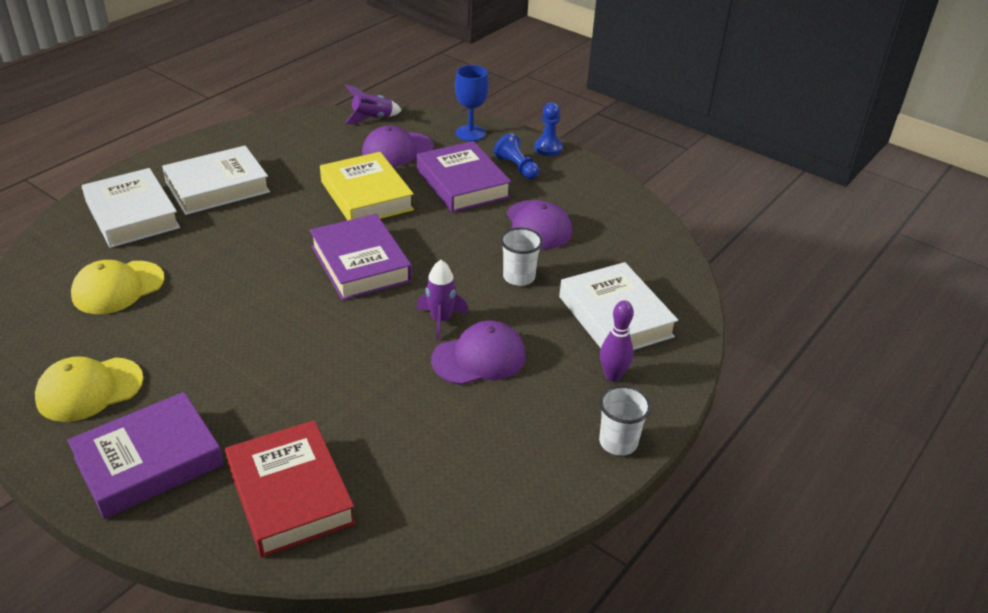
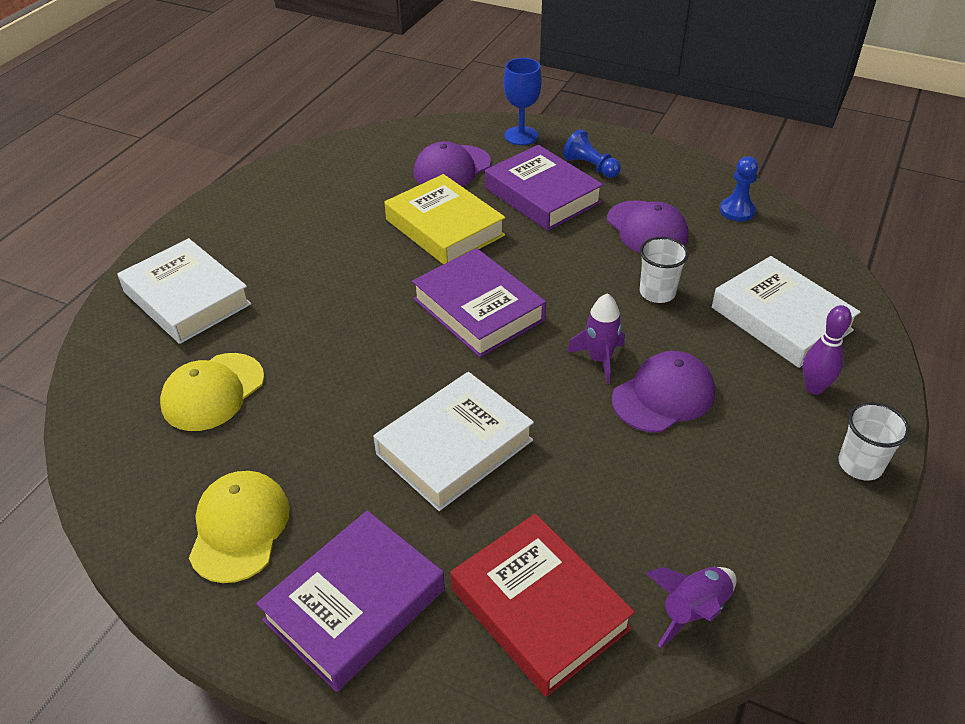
camera: 10 degrees left, 5 degrees up
yellow cap [35,356,143,422] -> yellow cap turned 135 degrees clockwise [189,471,290,583]
white book [162,146,270,215] -> white book moved to [373,372,534,511]
purple rocket [344,84,402,124] -> purple rocket moved to [646,567,737,648]
blue pawn [534,102,563,156] -> blue pawn moved to [720,156,759,222]

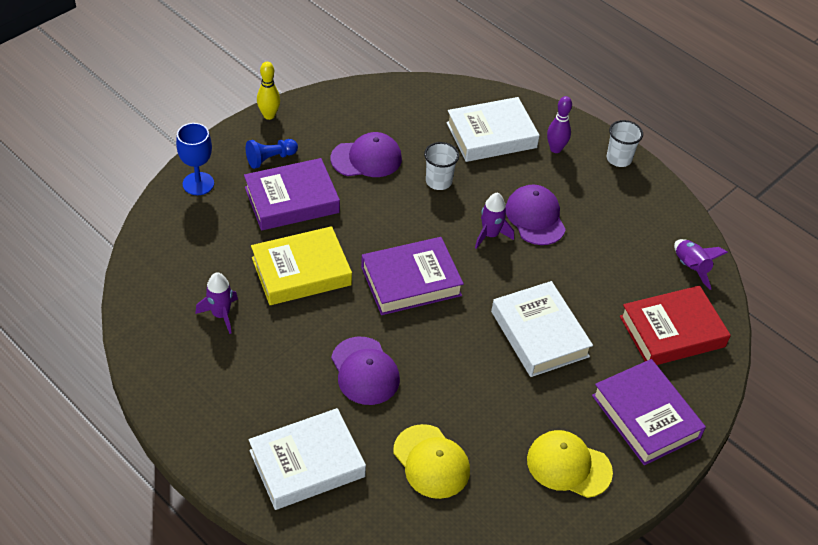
camera: 75 degrees left, 5 degrees up
purple cap [414,141,491,187] -> purple cap moved to [331,337,400,405]
blue pawn [720,156,759,222] -> none
none -> purple rocket [195,272,238,334]
none -> yellow bowling pin [257,62,280,120]

